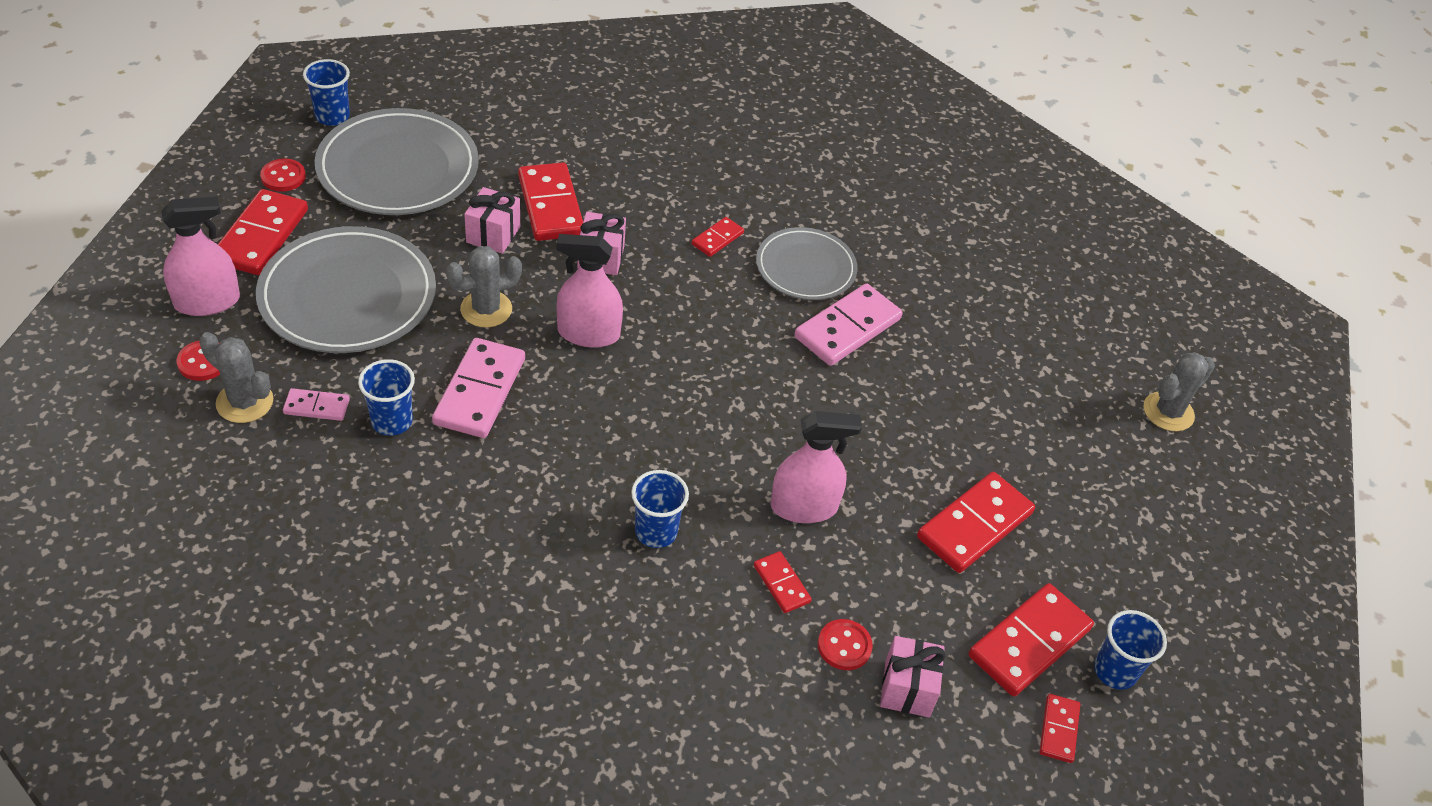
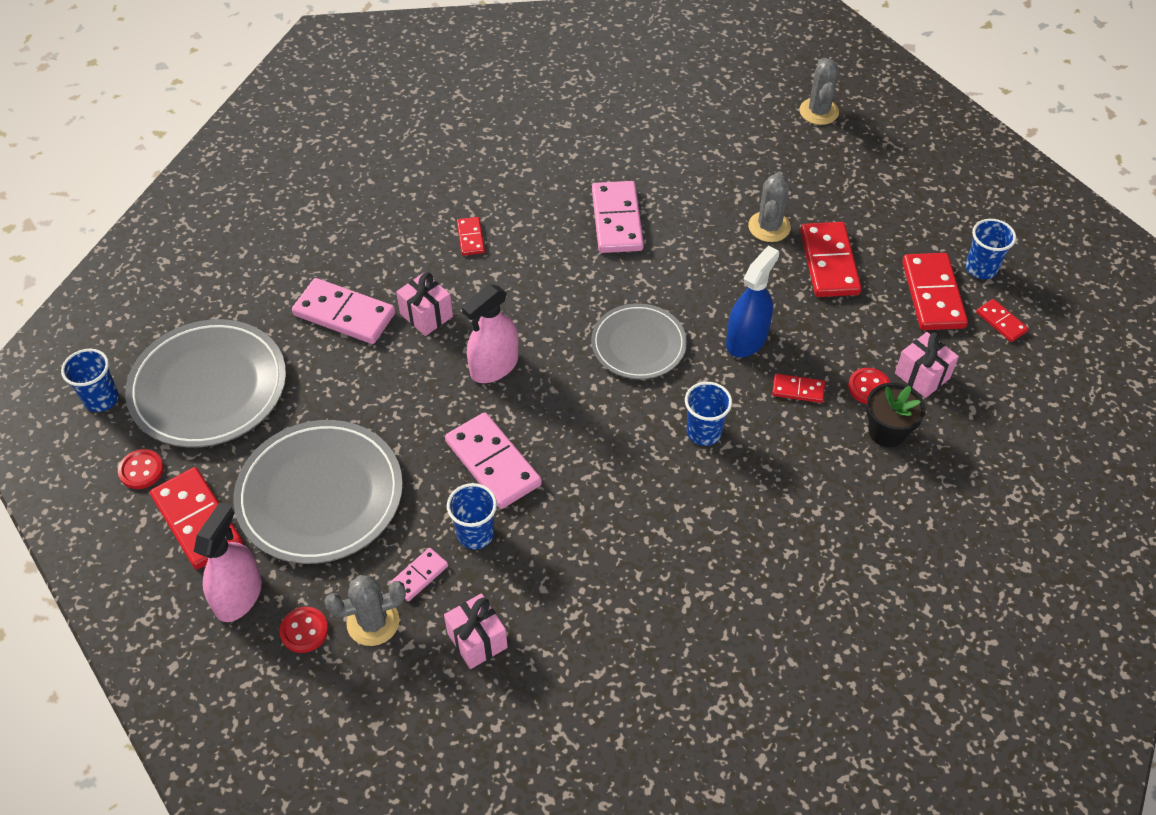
camera: 45 degrees left, 5 degrees up
grey cactus [446,246,522,327] -> grey cactus moved to [748,172,791,242]
pink gift [464,187,520,254] -> pink gift moved to [444,593,508,669]
red domino [518,162,583,241] -> pink domino [292,278,395,344]
grey plate [756,227,857,300] -> grey plate moved to [591,303,687,379]
pink spray bottle [770,411,862,523] -> blue spray bottle [726,245,779,358]
none -> black flower pot [866,383,926,447]

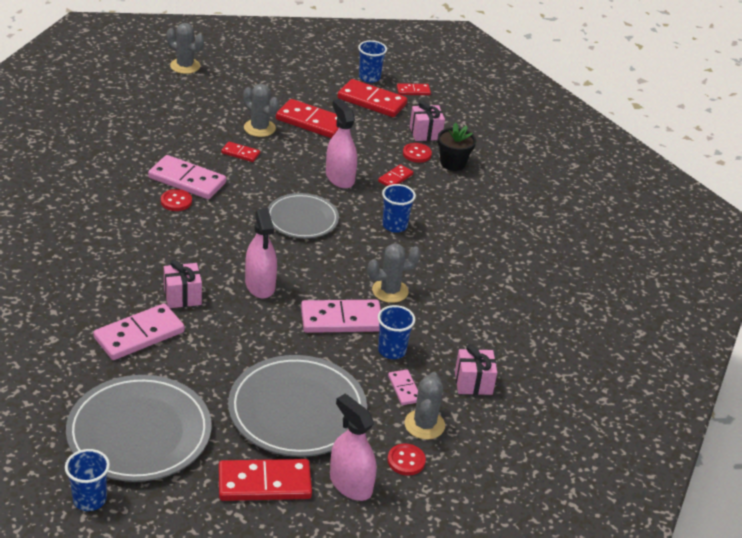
camera: 65 degrees left, 15 degrees down
red button [118,449,164,489] -> red button moved to [161,189,192,211]
red domino [457,217,485,256] -> red domino moved to [221,142,260,162]
blue spray bottle [726,245,779,358] -> pink spray bottle [326,99,357,189]
none -> grey cactus [368,243,421,303]

